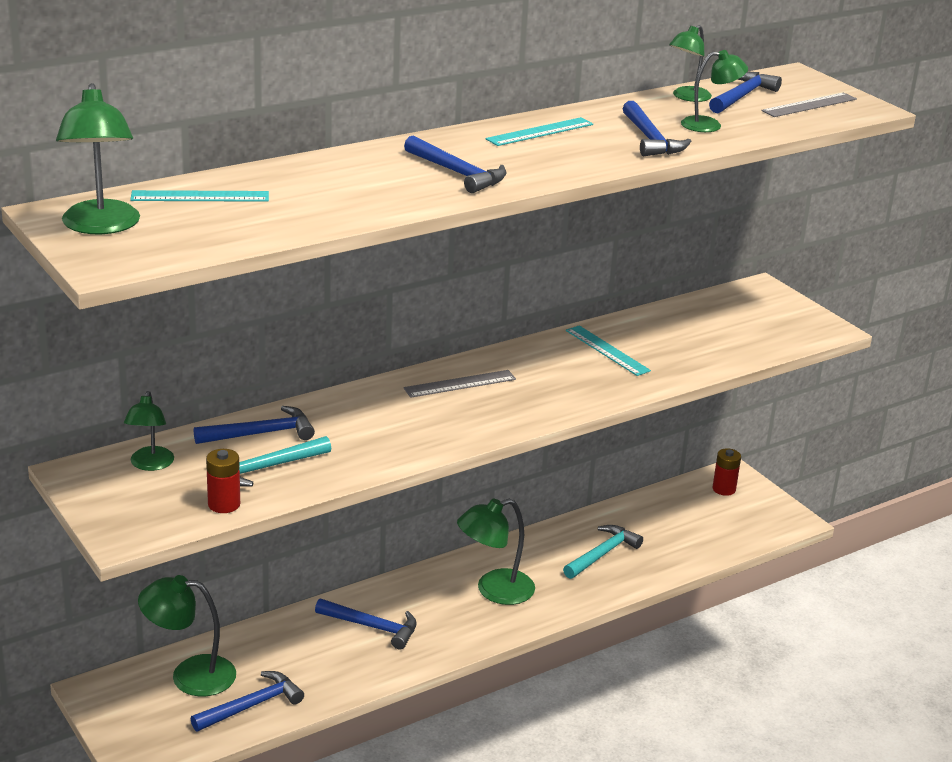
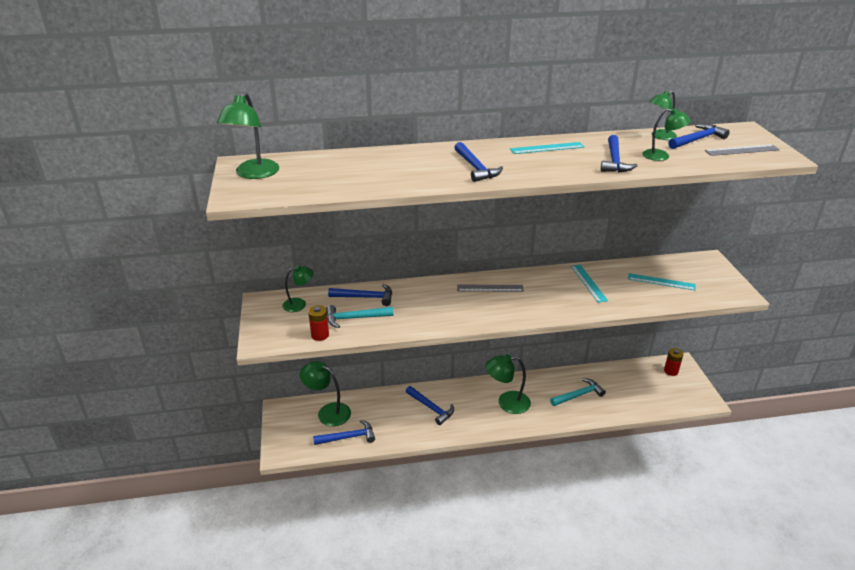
camera: 25 degrees right, 5 degrees up
green lamp [124,391,174,471] -> green lamp turned 135 degrees counterclockwise [282,266,314,312]
turquoise ruler [130,190,269,202] -> turquoise ruler moved to [628,273,696,291]

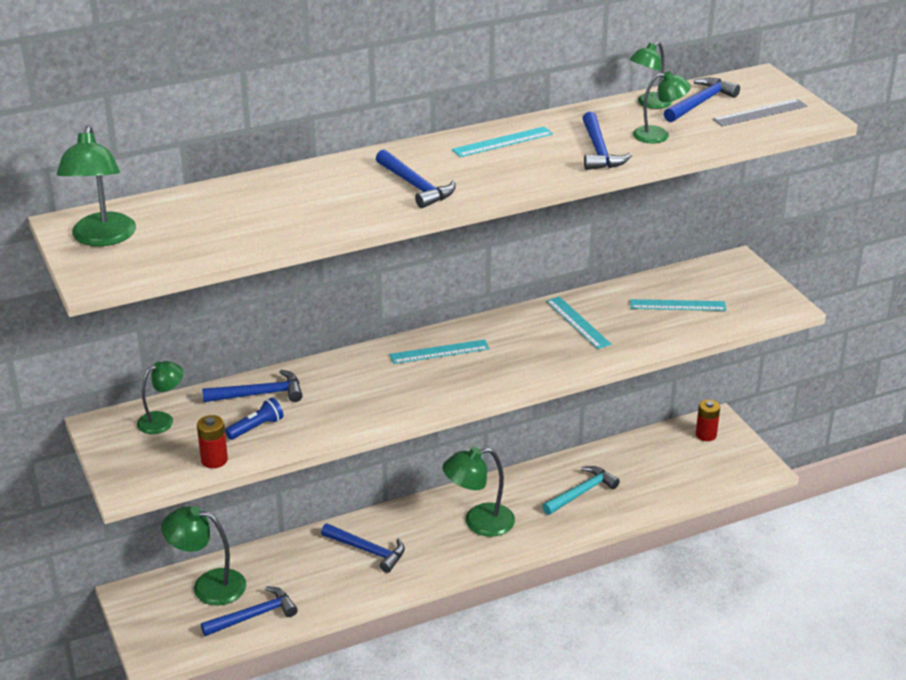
camera: 15 degrees left, 0 degrees up
turquoise hammer [326,305,393,328] -> blue flashlight [225,397,284,440]
grey ruler [457,285,524,292] -> turquoise ruler [390,339,489,364]

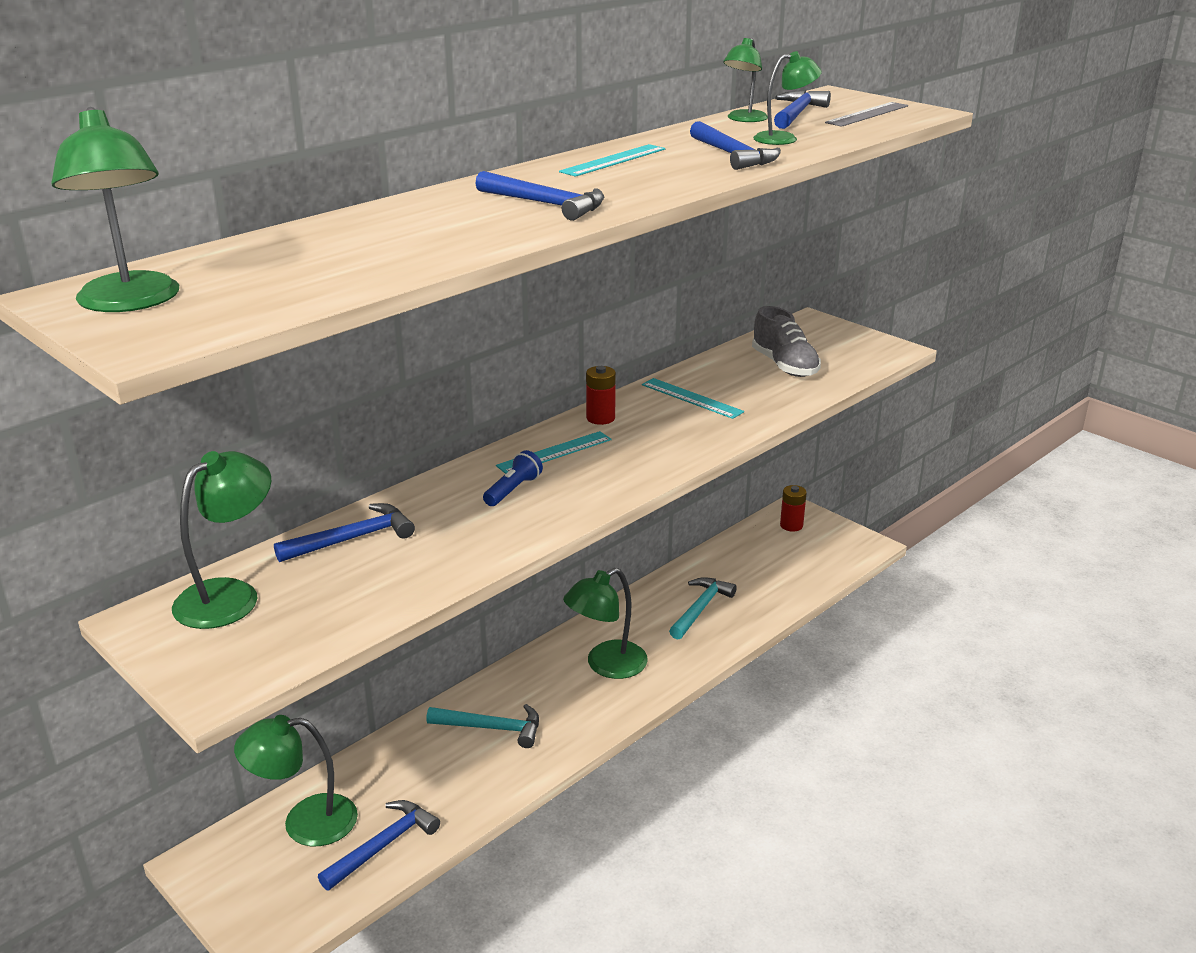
camera: 20 degrees left, 5 degrees down
green lamp [137,361,183,434] -> green lamp [172,451,271,629], size x1.58
red battery [197,415,228,468] -> red battery moved to [586,366,616,425]
blue flashlight [225,397,284,440] -> blue flashlight moved to [483,450,543,506]
blue hammer [321,523,405,573] -> turquoise hammer [426,704,539,748]
turquoise ruler [630,299,726,311] -> grey shoe [752,306,821,377]

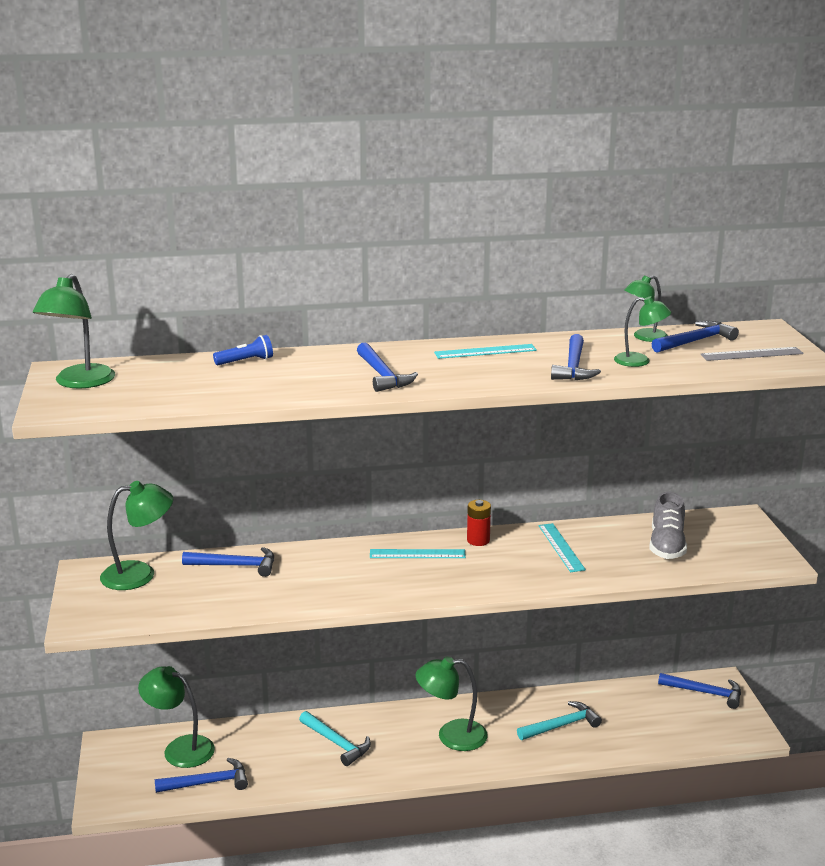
camera: 35 degrees right, 5 degrees down
blue flashlight [483,450,543,506] -> blue flashlight moved to [213,335,273,365]
red battery [780,485,807,532] -> blue hammer [658,673,741,709]

